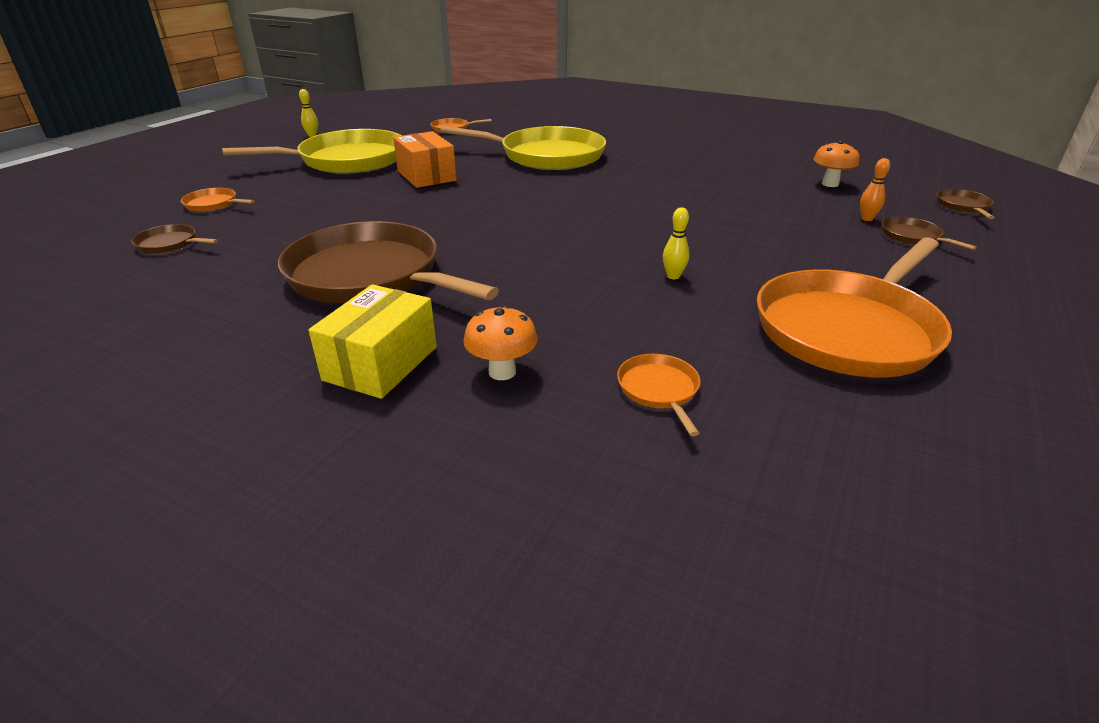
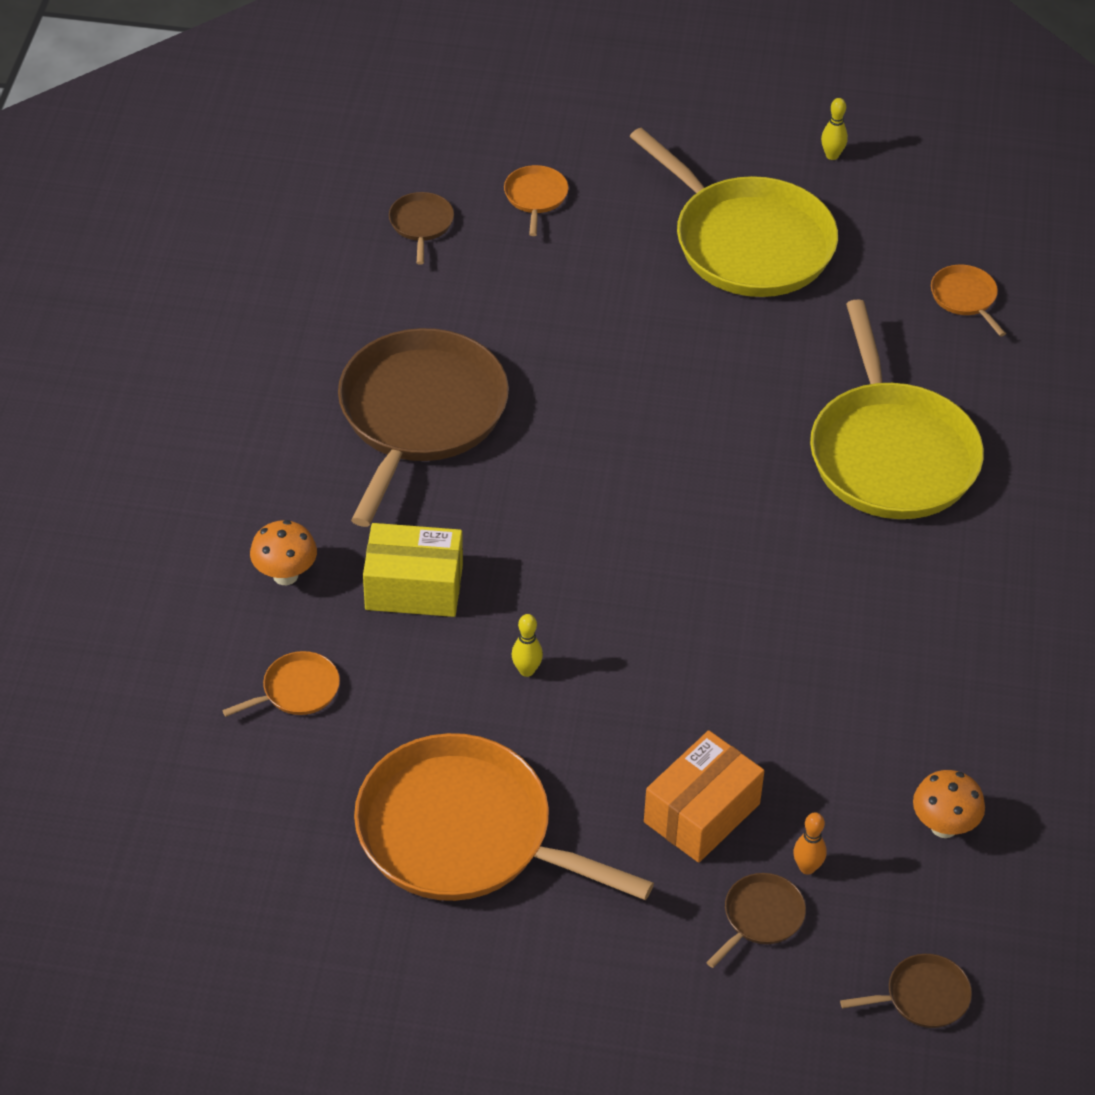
camera: 70 degrees right, 15 degrees up
yellow box [308,284,437,399] -> yellow box moved to [363,523,463,617]
orange box [393,131,457,188] -> orange box moved to [644,730,764,863]

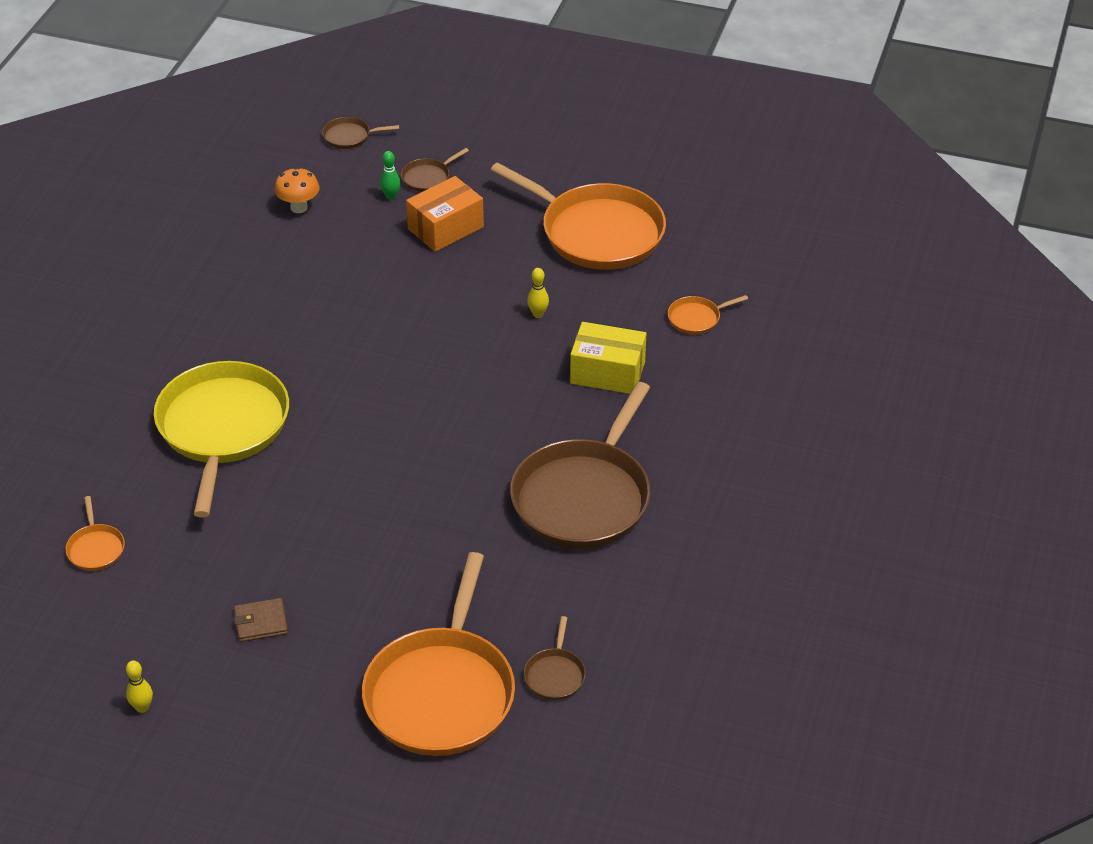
camera: 170 degrees left, 5 degrees down
orange mushroom [250,520,317,585] -> none
orange pan [504,165,569,236] -> orange pan [362,552,515,756], size x2.44
yellow pan [629,128,838,297] -> brown wallet [234,598,288,642]
orange bowling pin [793,812,827,875] -> green bowling pin [380,151,400,200]

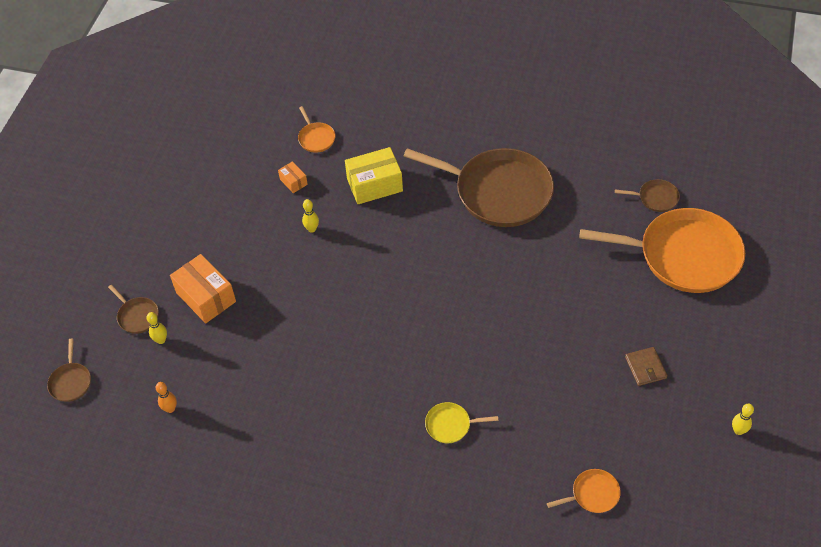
camera: 90 degrees left, 10 degrees up
yellow pan [154,361,289,517] -> yellow pan [425,402,498,443], size x0.41
orange mushroom [275,167,319,213] -> orange bowling pin [156,382,177,413]
green bowling pin [380,151,400,200] -> yellow bowling pin [146,312,167,344]
orange pan [490,162,666,270] -> none
yellow box [570,322,646,394] -> yellow box turned 60 degrees clockwise [345,147,403,204]
none -> orange box [278,161,308,193]

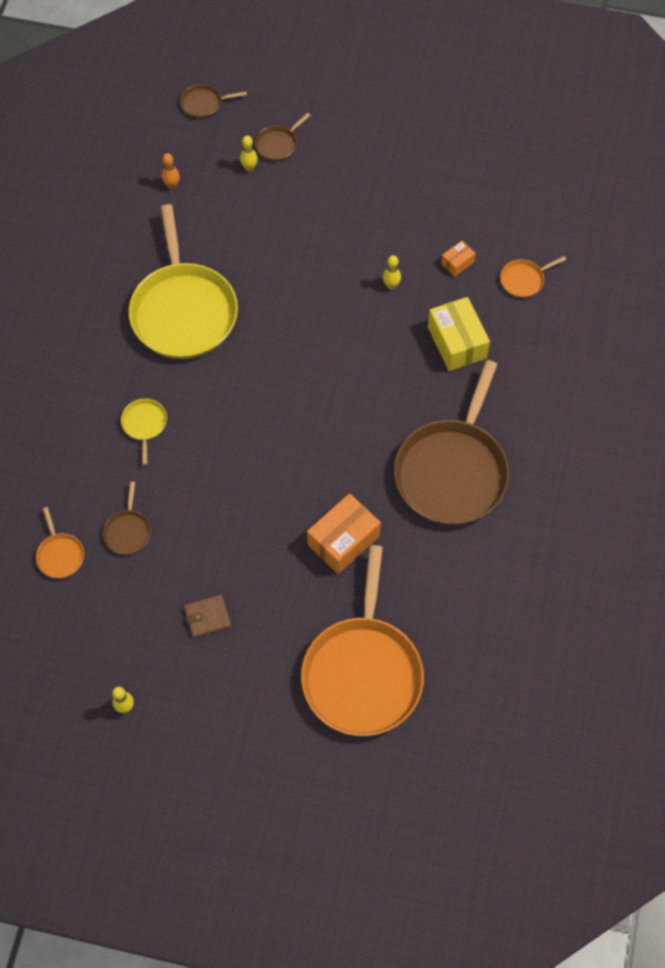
camera: 85 degrees right, 10 degrees up
orange box [170,254,236,323] -> orange box moved to [307,493,381,574]
brown pan [615,179,680,212] -> brown pan moved to [103,482,151,554]
none -> yellow pan [129,204,238,359]

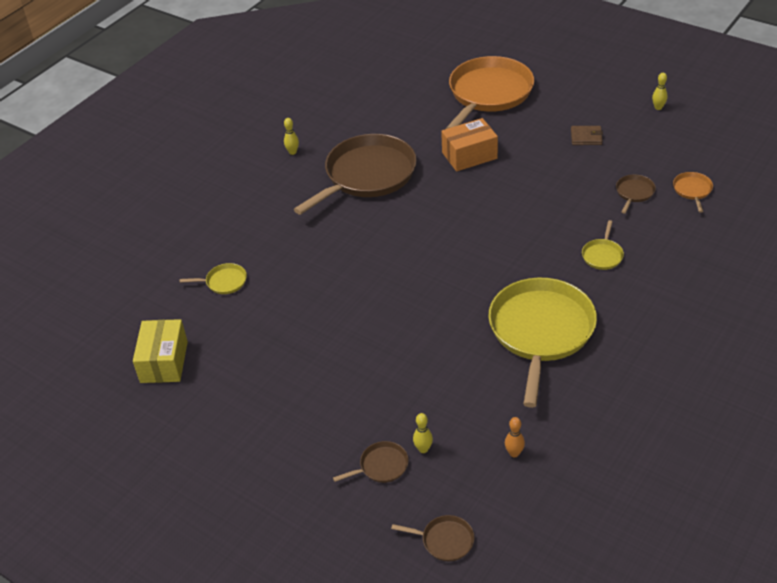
camera: 155 degrees left, 20 degrees down
yellow bowling pin [383,255,401,290] -> yellow bowling pin moved to [284,118,299,155]
yellow box [428,297,490,371] -> yellow box moved to [133,319,188,383]
orange box [441,241,476,277] -> none
orange pan [500,256,566,298] -> yellow pan [180,263,247,294]

